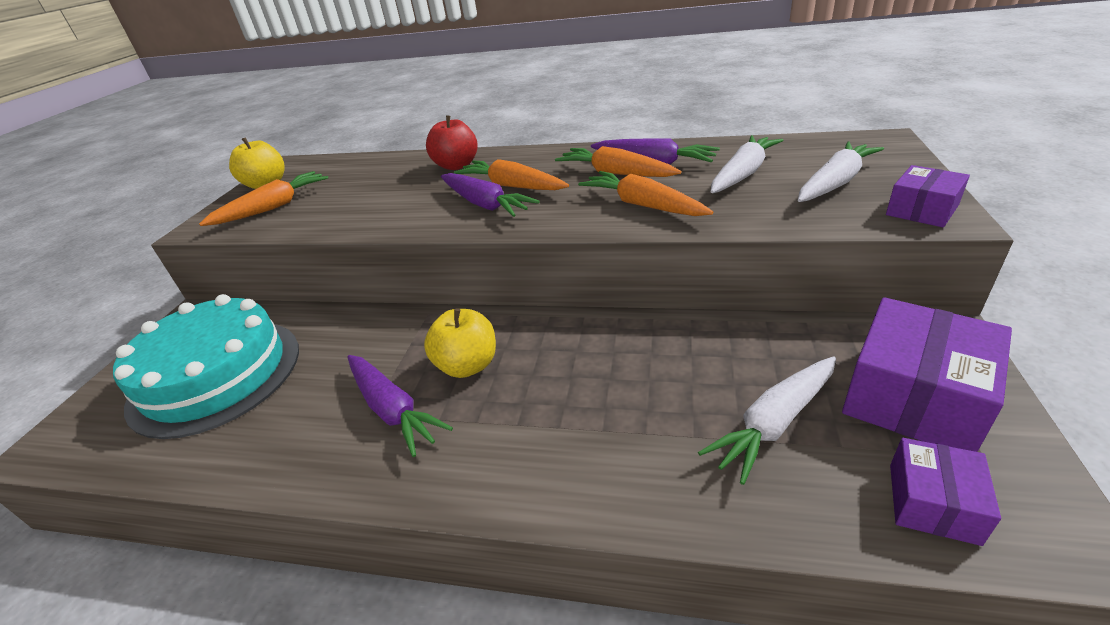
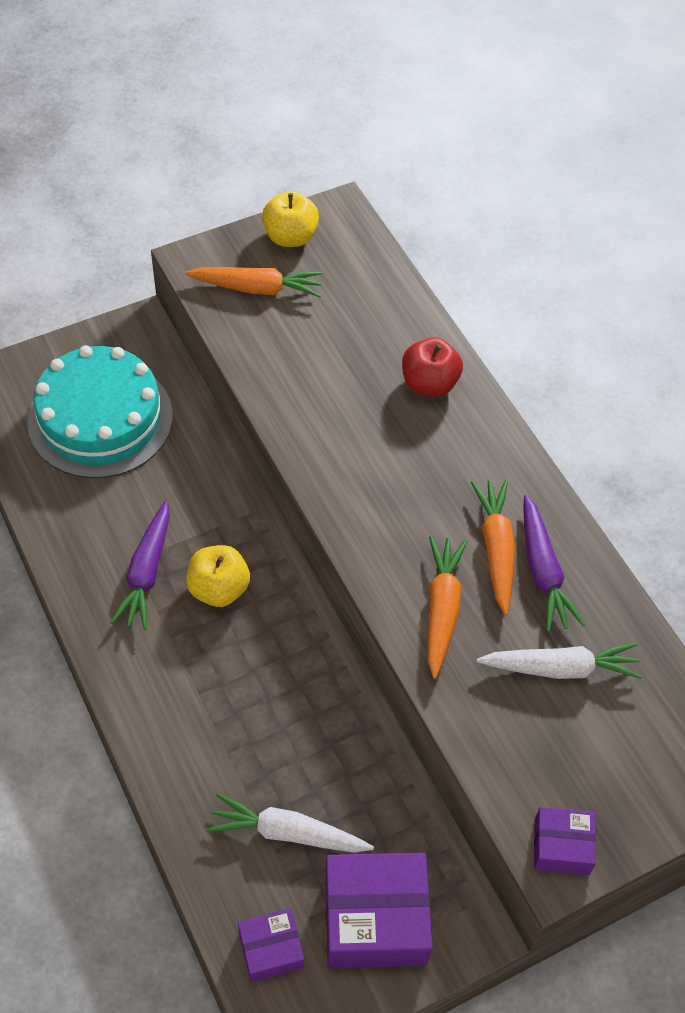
camera: 45 degrees right, 20 degrees up
purple carrot [441,173,540,217] -> none
orange carrot [454,159,569,190] -> none
white carrot [798,142,884,202] -> none

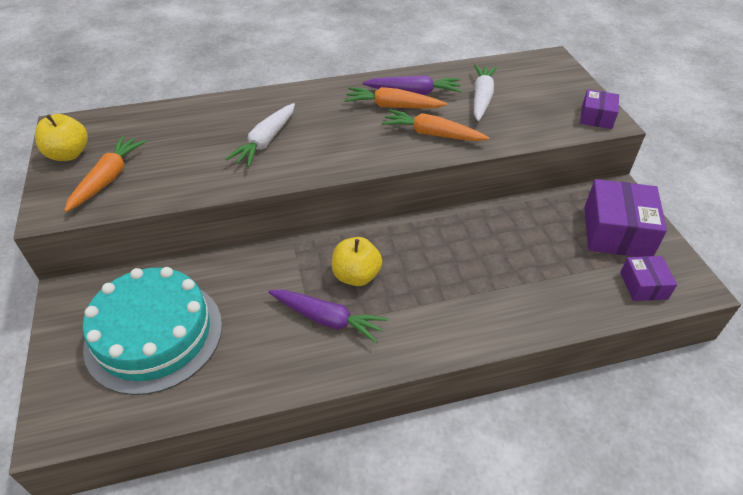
camera: 75 degrees left, 10 degrees down
white carrot [207,793,374,853] -> white carrot moved to [225,103,295,167]
red apple [402,337,463,397] -> none

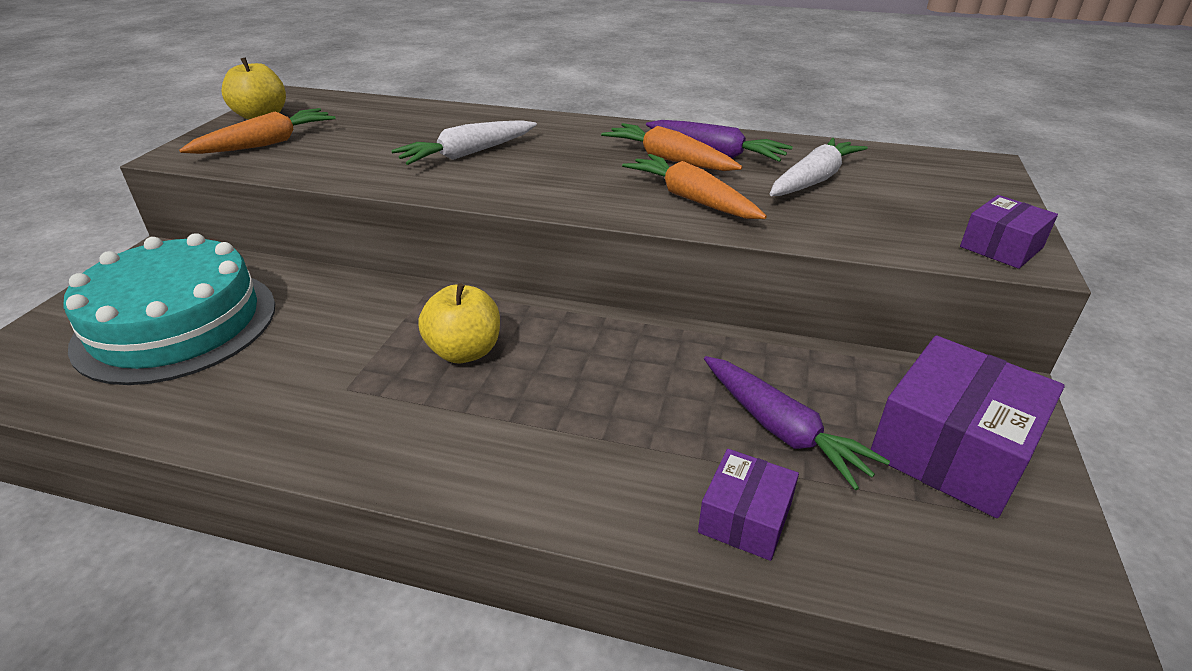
camera: 30 degrees right, 10 degrees down
purple carrot [268,290,388,343] -> purple carrot moved to [704,356,890,490]
purple box [620,256,677,301] -> purple box moved to [698,449,799,561]

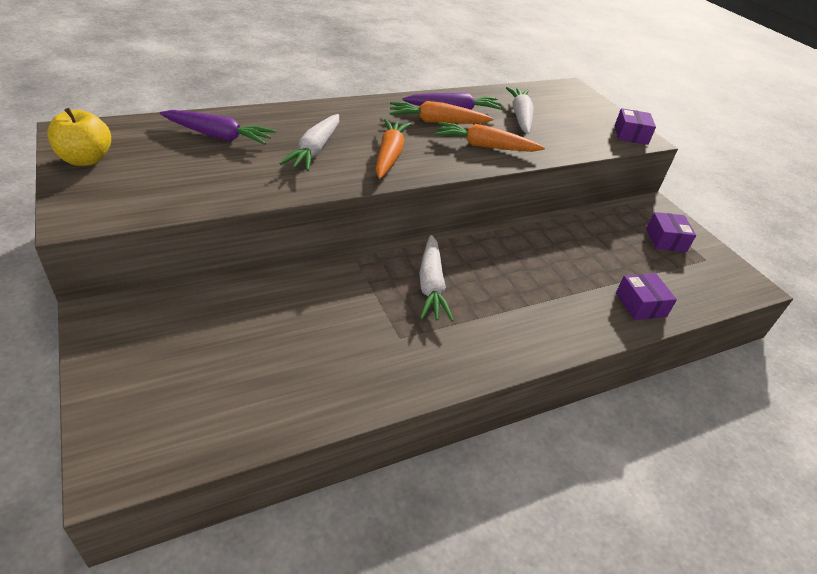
camera: 45 degrees left, 5 degrees up
turquoise cake [63,233,275,385] -> none
orange carrot [179,108,336,154] -> orange carrot moved to [376,119,411,179]
yellow apple [418,283,500,363] -> white carrot [419,235,454,321]
purple carrot [704,356,890,490] -> purple carrot moved to [160,110,276,145]
purple box [870,335,1064,518] -> purple box [646,212,696,252], size x0.55

